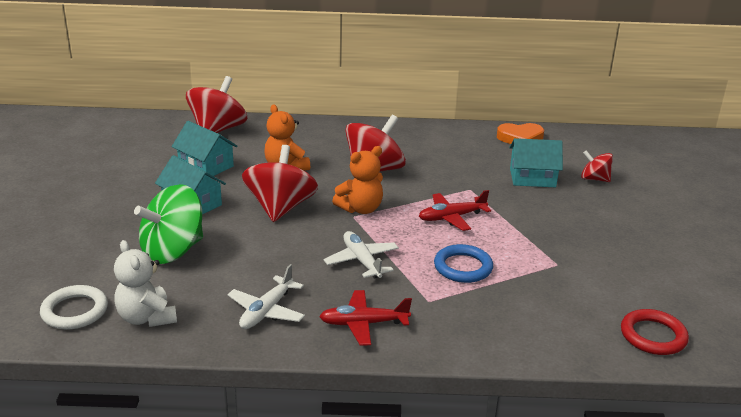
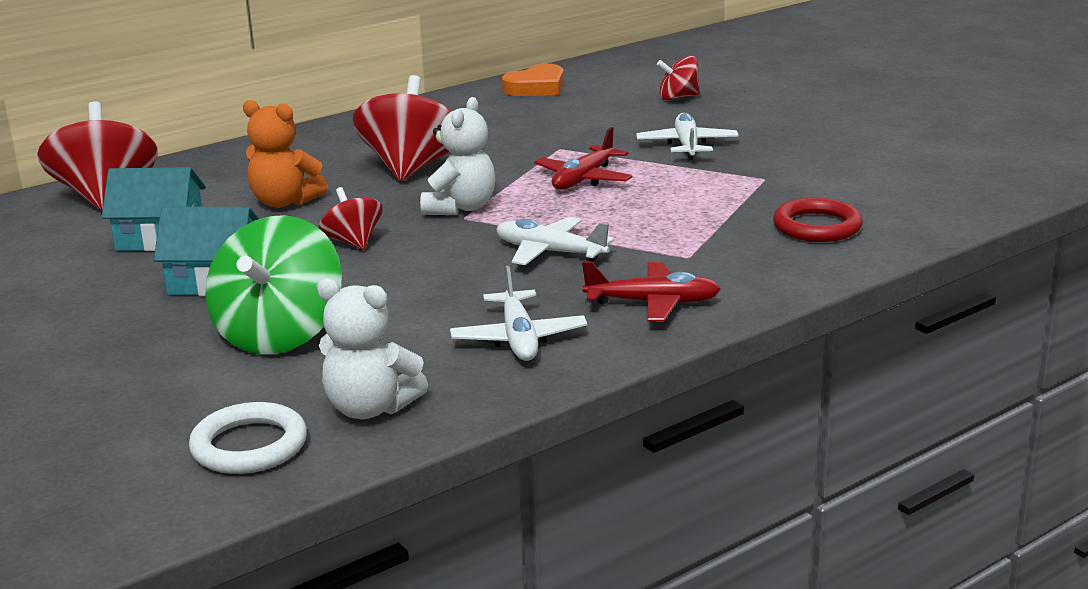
camera: 35 degrees left, 5 degrees down
red spinning top [242,145,318,222] -> red spinning top [319,187,383,250], size x0.54
red plane [319,290,412,346] -> red plane turned 135 degrees counterclockwise [582,262,721,322]
orange teddy bear [332,146,383,214] -> white teddy bear [420,97,496,215]
blue ring [434,244,493,283] -> none
turquoise house [509,138,563,187] -> none
red ring [621,309,689,355] -> red ring moved to [773,198,863,242]
none -> white plane [636,113,739,160]

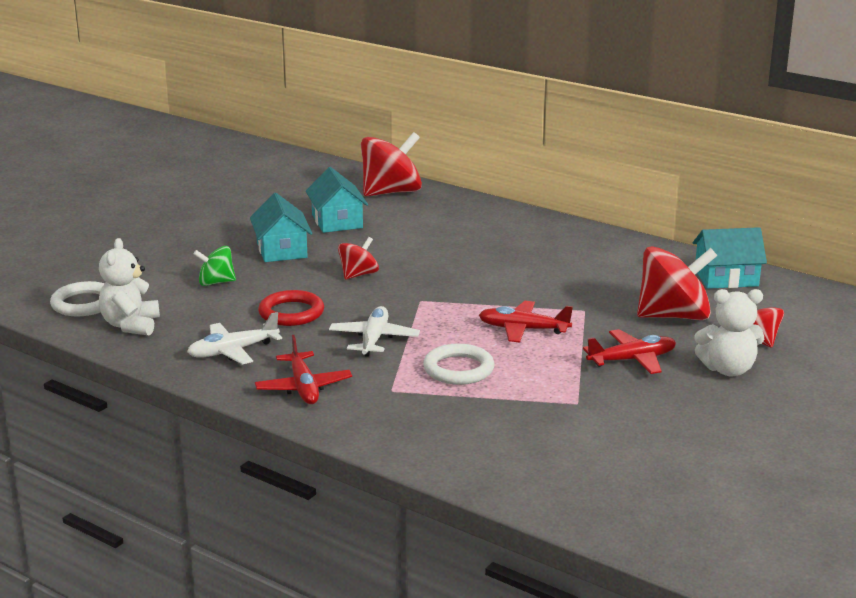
camera: 70 degrees right, 0 degrees up
green spinning top [205,215,342,354] -> green spinning top [194,246,236,286], size x0.54
orange teddy bear [243,100,328,208] -> none
red spinning top [352,75,451,181] -> red spinning top moved to [637,246,717,320]
white teddy bear [420,97,496,215] -> white teddy bear moved to [694,289,764,377]
orange heart [502,64,564,96] -> turquoise house [693,227,767,289]
white plane [636,113,739,160] -> red plane [583,329,676,374]
red ring [773,198,863,242] -> red ring moved to [258,290,324,326]
none -> white ring [423,344,494,385]

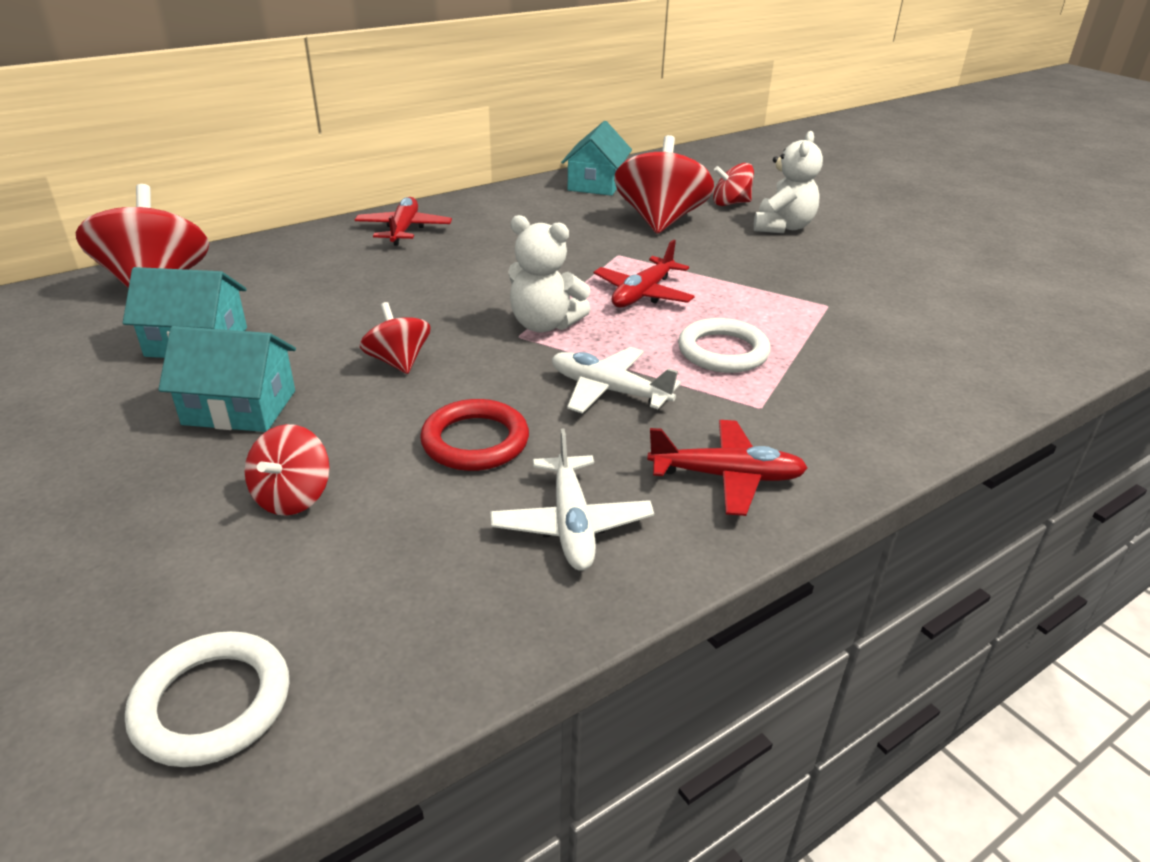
camera: 70 degrees left, 10 degrees up
white teddy bear [99,238,160,336] -> white teddy bear moved to [508,215,590,332]
green spinning top [194,246,236,286] -> red spinning top [245,424,330,516]
red plane [583,329,676,374] -> red plane moved to [355,197,452,246]

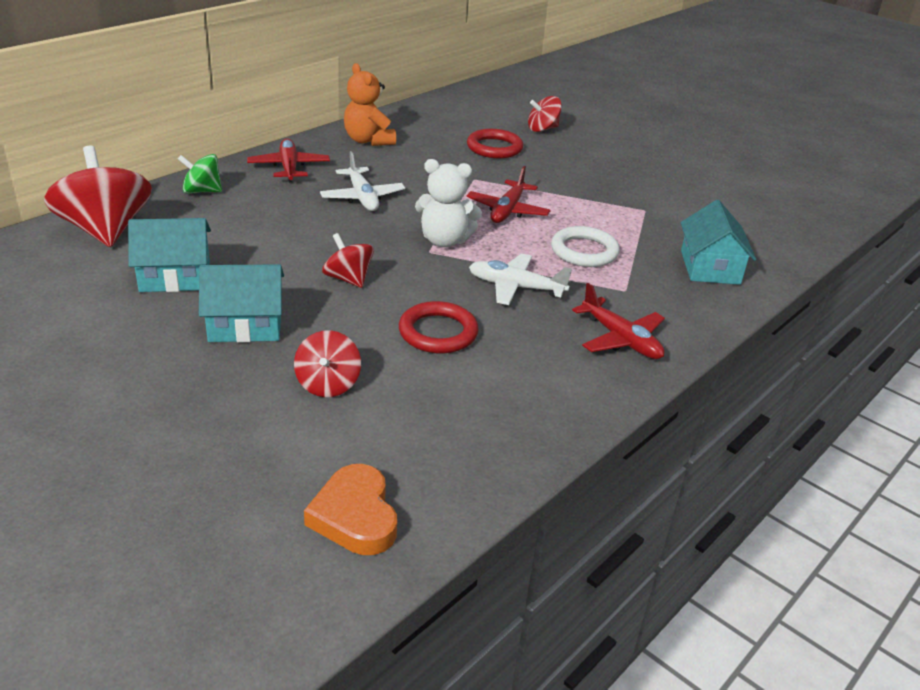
camera: 15 degrees left, 0 degrees up
white ring [125,631,290,767] -> orange heart [304,464,397,555]
white plane [490,428,654,571] -> white plane moved to [320,151,405,211]
turquoise house [561,121,632,196] -> turquoise house moved to [681,200,756,285]
red spinning top [614,135,714,234] -> red ring [467,129,523,158]
red plane [647,420,808,516] -> red plane turned 60 degrees clockwise [572,283,665,359]
white teddy bear [754,131,823,233] -> none
none -> green spinning top [178,154,222,194]
none -> orange teddy bear [344,63,396,146]

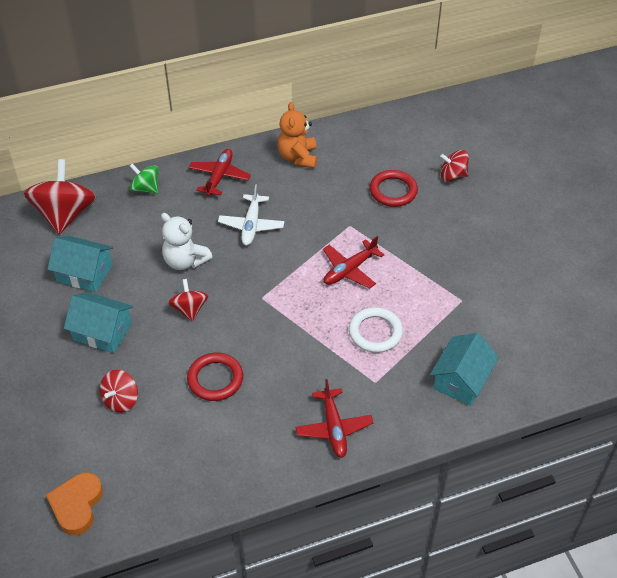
camera: 30 degrees right, 15 degrees up
white teddy bear [415,159,482,247] -> white teddy bear moved to [161,213,212,270]
white plane [469,253,572,305] -> none

